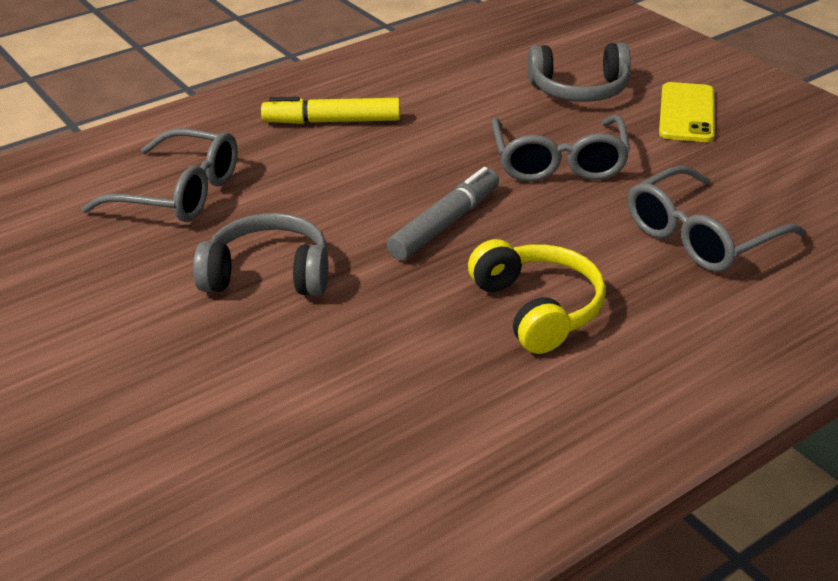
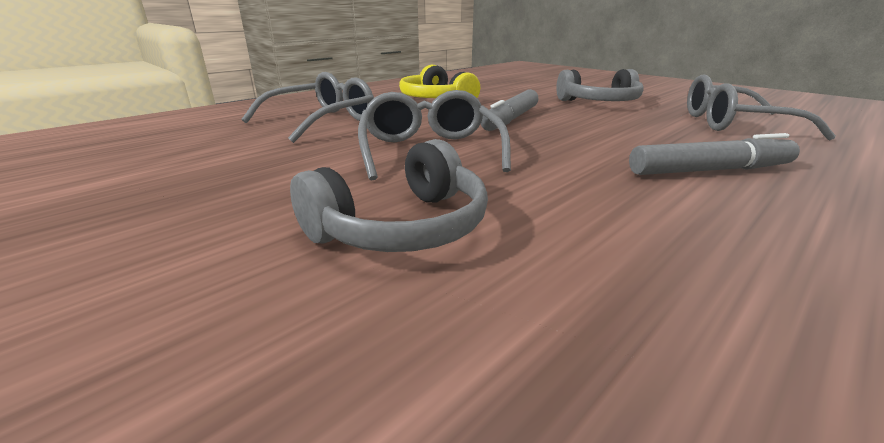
camera: 170 degrees right, 10 degrees down
yellow marker [261,97,400,124] -> grey marker [629,133,800,175]
grey headphones [528,42,631,102] -> grey headphones turned 150 degrees clockwise [290,139,488,252]
yellow phone [659,82,714,142] -> none

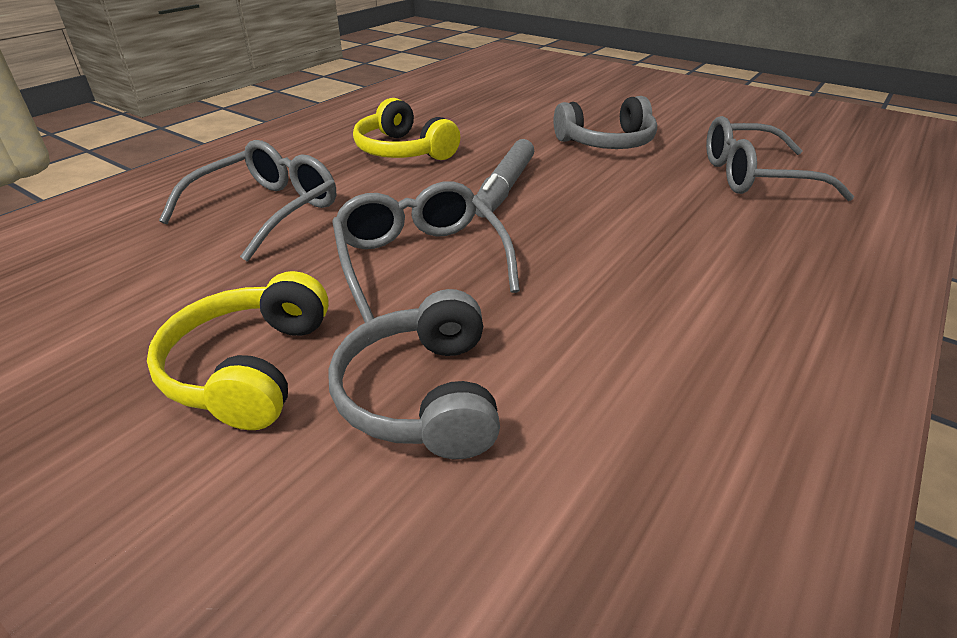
camera: 10 degrees left, 10 degrees up
grey headphones [290,139,488,252] -> grey headphones turned 135 degrees clockwise [328,289,500,459]
grey marker [629,133,800,175] -> none
none -> yellow headphones [147,271,329,430]

